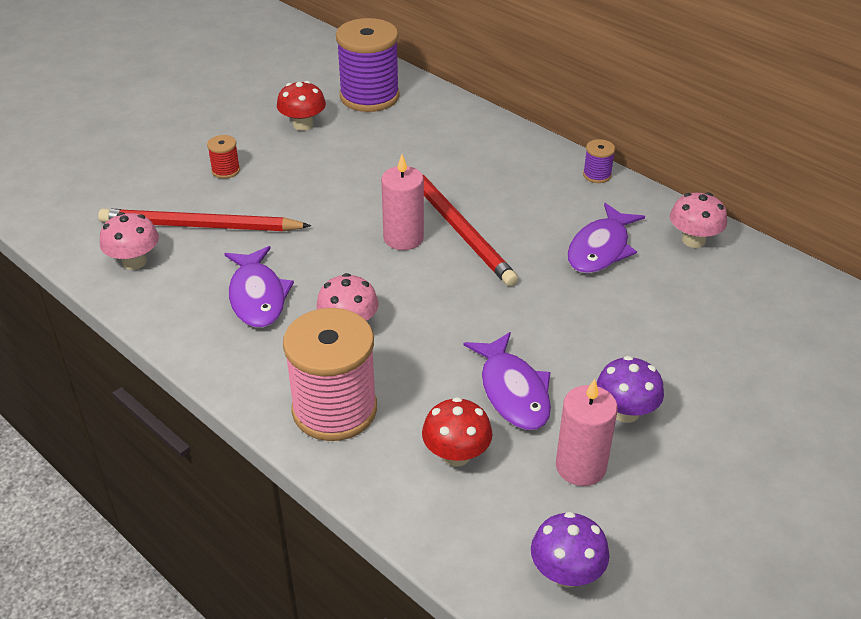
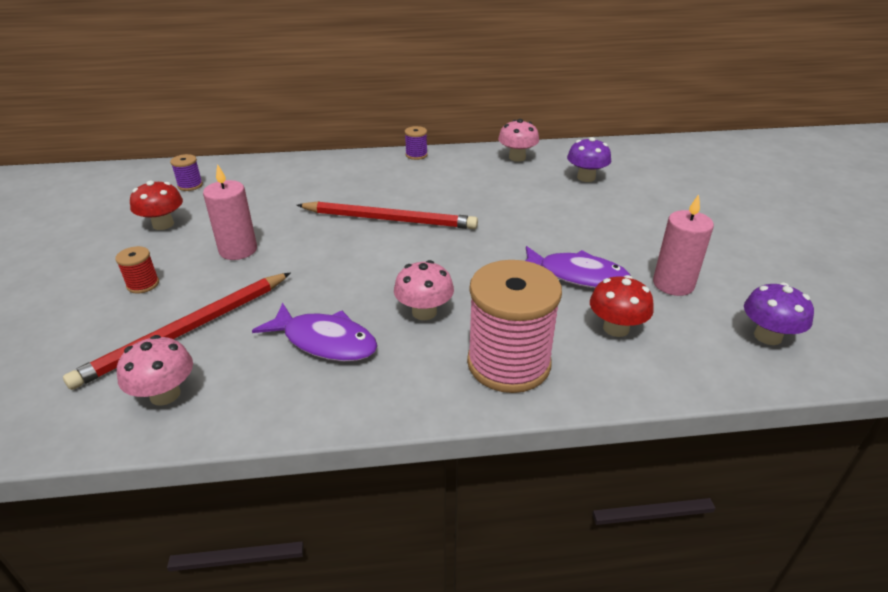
camera: 50 degrees left, 5 degrees down
purple spool [336,18,400,112] -> purple spool [170,154,203,191], size x0.43
pink candle [381,154,424,250] -> pink candle moved to [203,164,257,260]
purple fish [567,203,645,274] -> none
purple mushroom [597,356,664,423] -> purple mushroom moved to [567,137,611,182]

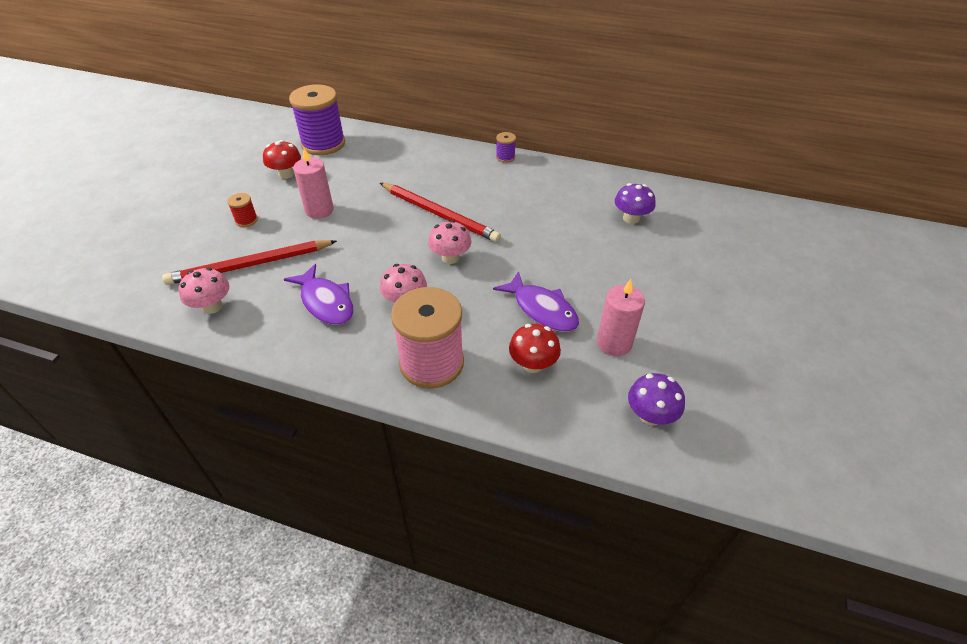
camera: 25 degrees right, 10 degrees up
purple spool [170,154,203,191] -> purple spool [289,84,345,155], size x2.32
pink mushroom [498,119,539,162] -> pink mushroom moved to [428,220,471,264]

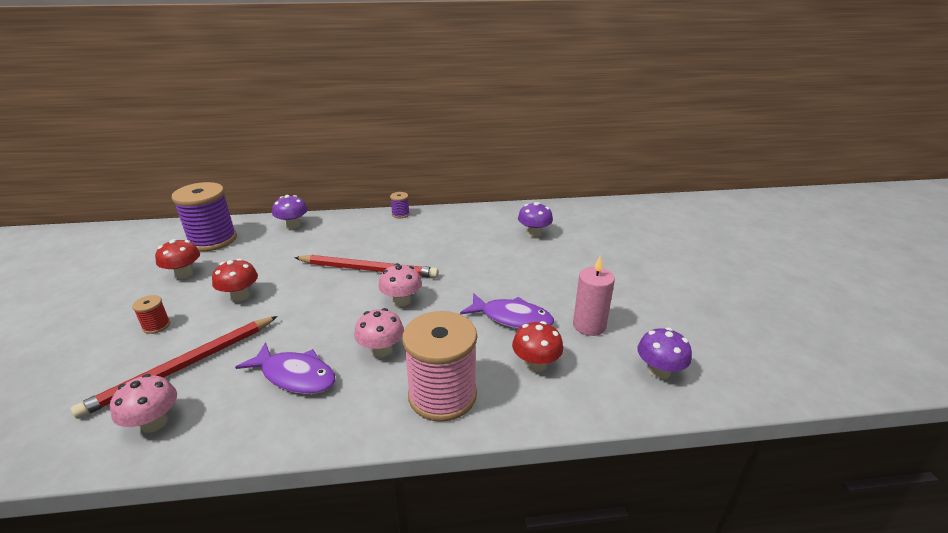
camera: 25 degrees left, 15 degrees down
pink candle [293,148,334,219] -> red mushroom [212,259,258,301]
none -> purple mushroom [272,195,308,229]

